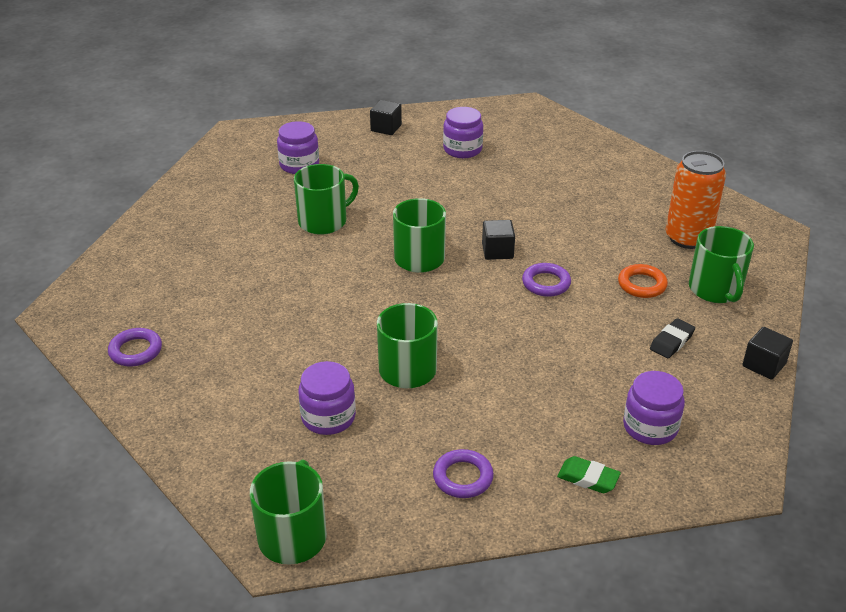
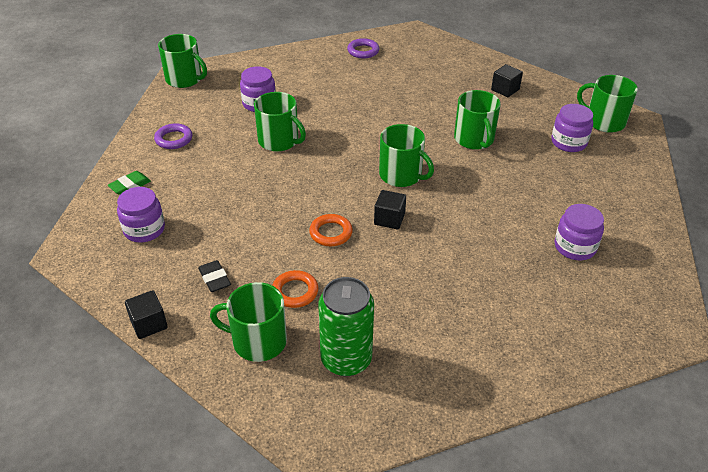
camera: 110 degrees right, 5 degrees up
black cube [370,100,402,135] -> black cube moved to [491,64,523,97]
purple ring [522,263,571,297] -> orange ring [309,214,353,246]
orange can [666,151,726,249] -> green can [319,277,374,376]
none -> green mug [577,75,638,133]

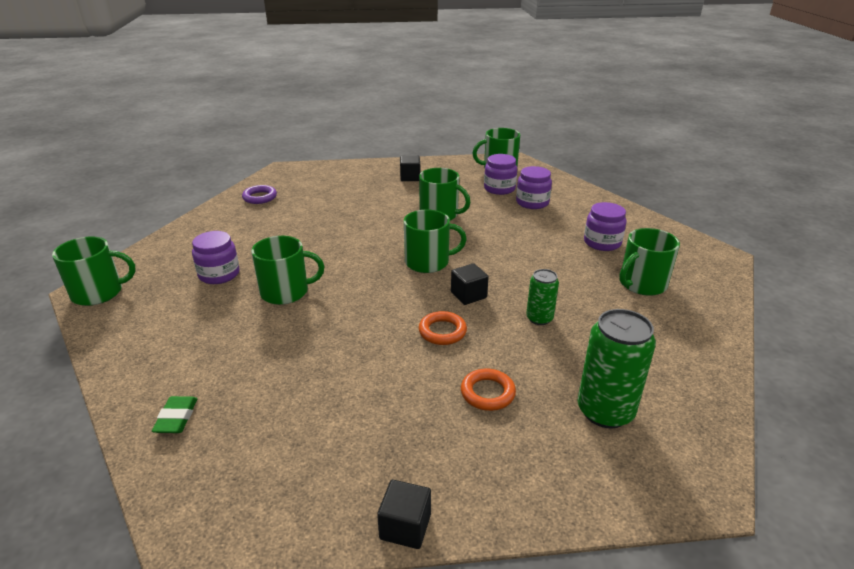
camera: 45 degrees left, 10 degrees down
purple jar [117,187,165,242] -> purple jar moved to [516,166,552,209]
purple ring [154,123,192,149] -> none
black eraser [198,260,231,292] -> none
green mug [210,282,287,362] -> green mug moved to [619,228,680,296]
none -> green can [526,269,559,325]

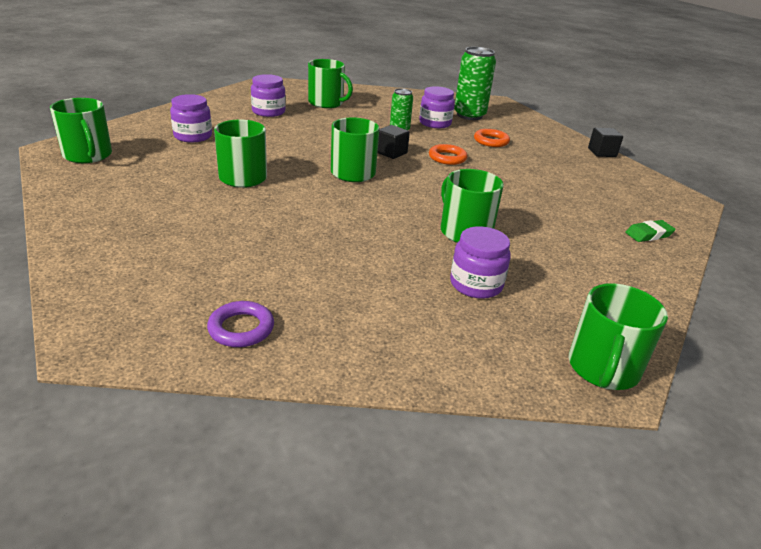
camera: 115 degrees left, 0 degrees up
green mug [52,236,135,306] -> green mug turned 120 degrees counterclockwise [569,283,668,390]
black cube [400,156,420,181] -> none
purple jar [484,154,517,195] -> purple jar moved to [419,86,455,128]

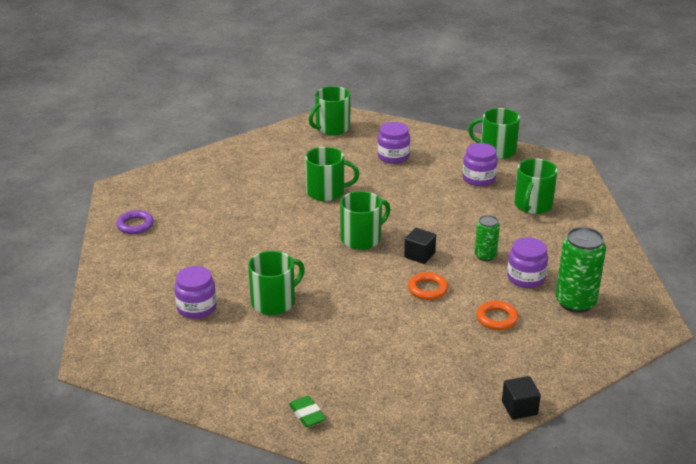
camera: 85 degrees right, 0 degrees up
green mug [569,283,668,390] -> green mug moved to [468,108,520,159]

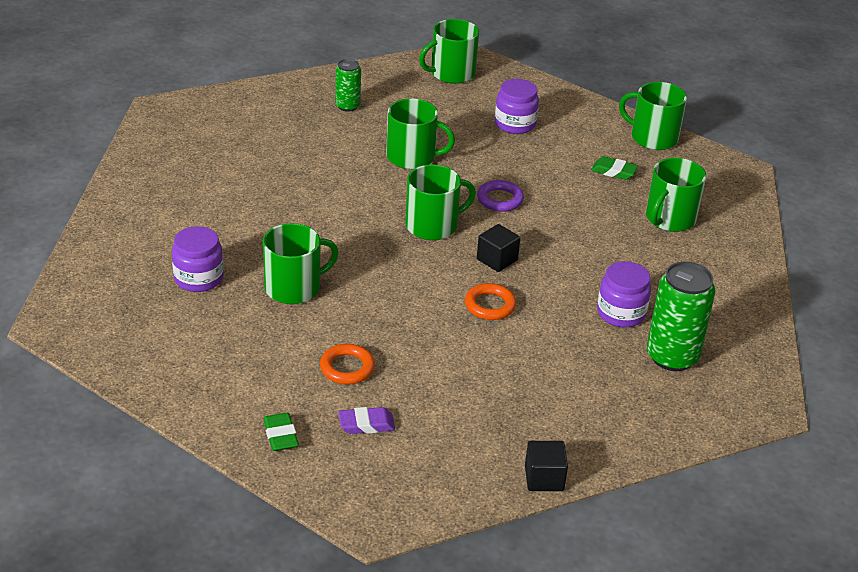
camera: 10 degrees right, 5 degrees up
purple ring [116,210,154,234] -> purple ring moved to [477,180,524,212]
purple jar [463,143,498,186] -> green eraser [591,156,638,180]
green can [475,215,500,261] -> green can moved to [335,59,361,112]
orange ring [476,301,519,330] -> orange ring moved to [320,344,375,384]
none -> purple eraser [338,407,395,434]

